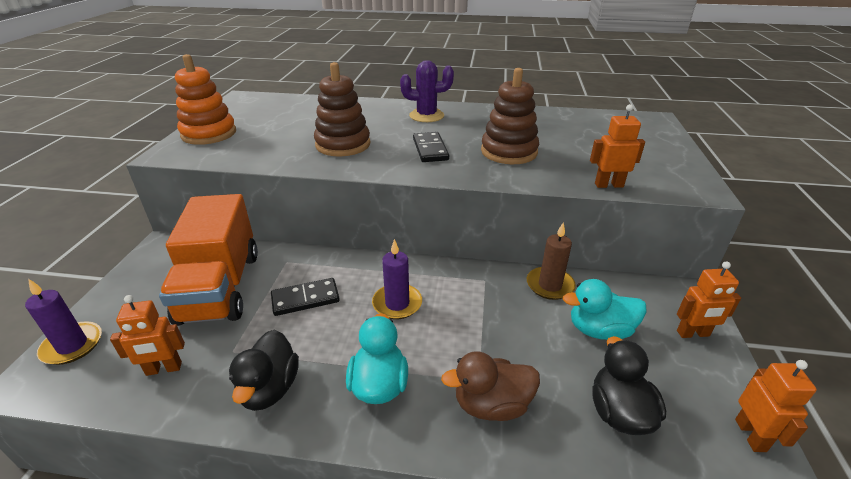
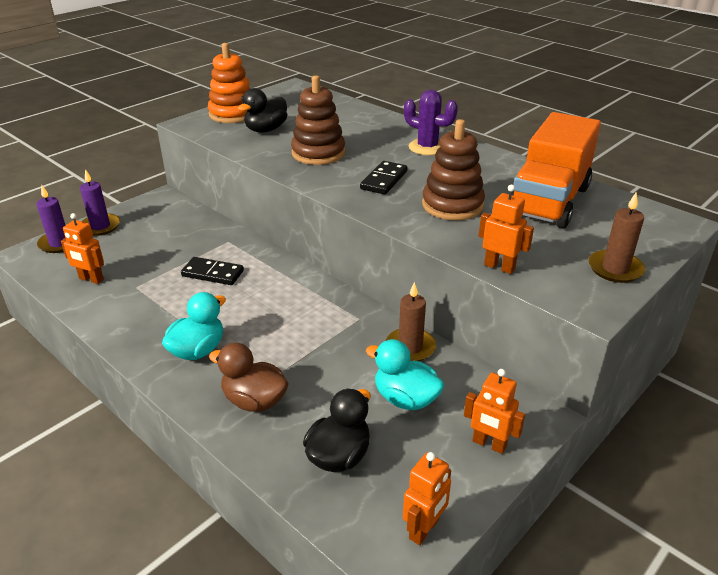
camera: 35 degrees right, 0 degrees up
orange truck [159,194,258,326] -> orange truck moved to [512,112,601,229]
black duck [229,330,299,411] -> black duck moved to [238,88,287,133]
purple candle [372,239,422,319] -> purple candle moved to [80,169,120,236]
none -> brown candle [588,192,645,283]

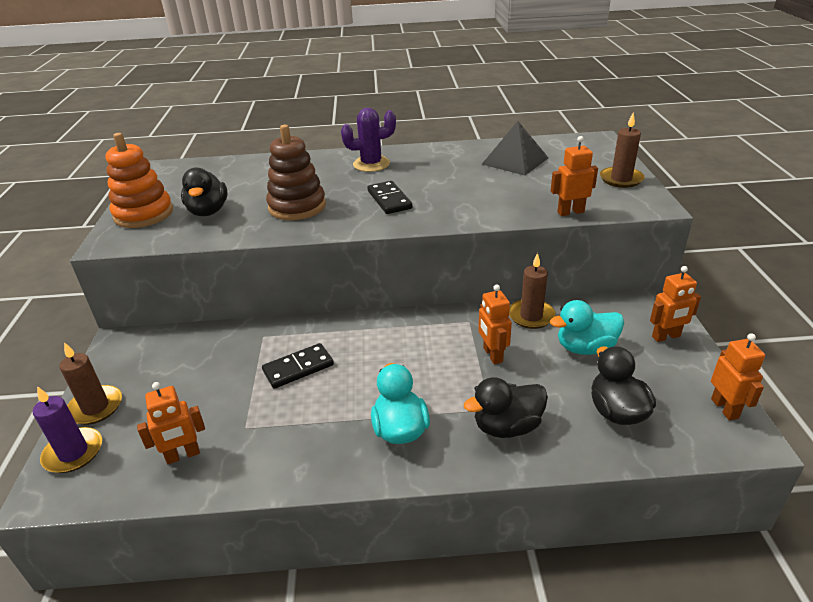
camera: 45 degrees left, 0 degrees up
purple candle [80,169,120,236] -> brown candle [60,342,122,425]
brown duck [209,343,289,412] -> black duck [464,377,548,438]
brown stacking toy [422,119,485,220] -> none
orange truck [512,112,601,229] -> black pyramid [482,121,548,175]
none -> orange robot [478,284,512,364]

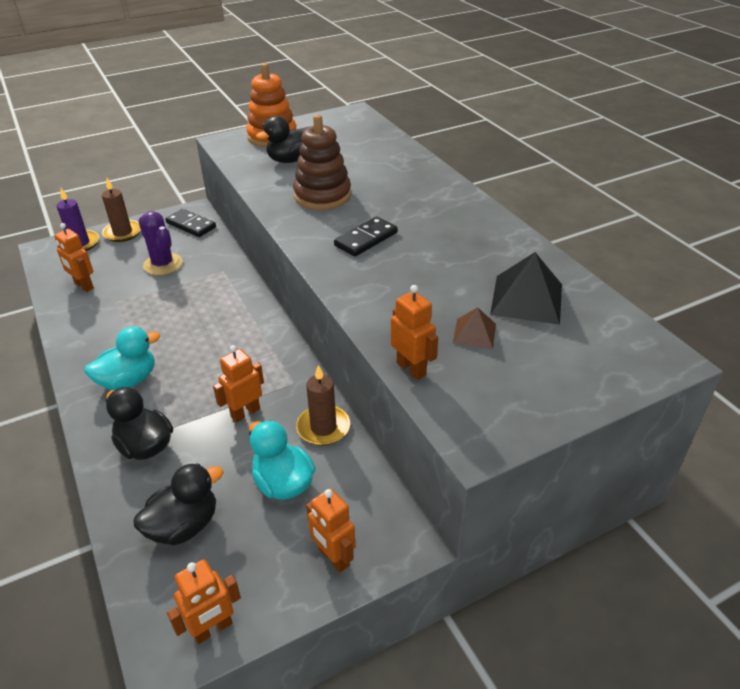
camera: 65 degrees right, 5 degrees up
black domino [262,343,334,389] -> black domino moved to [165,209,216,237]
purple cactus [341,108,396,172] -> purple cactus moved to [138,211,183,275]
brown candle [600,113,645,188] -> none
none -> brown pyramid [453,307,496,349]

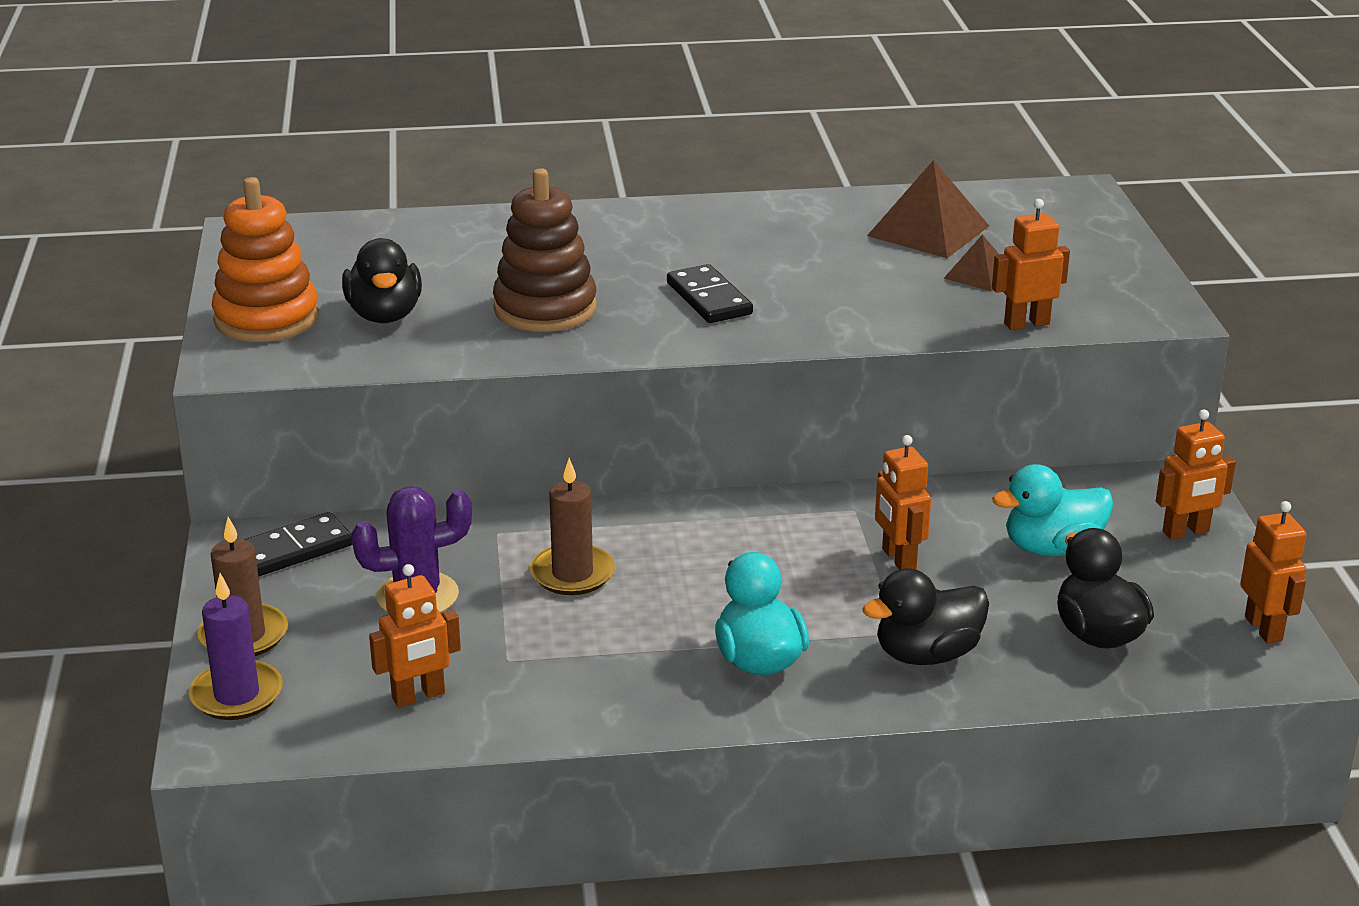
camera: 70 degrees left, 10 degrees down
brown candle [296,365,350,446] -> brown candle moved to [530,458,615,595]
black pyramid [490,252,562,325] -> brown pyramid [867,160,989,258]

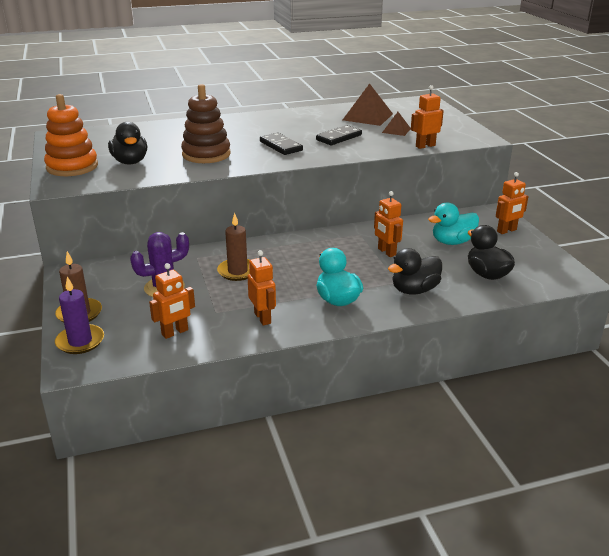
camera: 10 degrees left, 0 degrees up
black domino [244,512,352,577] -> black domino moved to [316,125,362,145]
orange robot [1240,501,1306,644] -> orange robot moved to [247,250,276,326]

